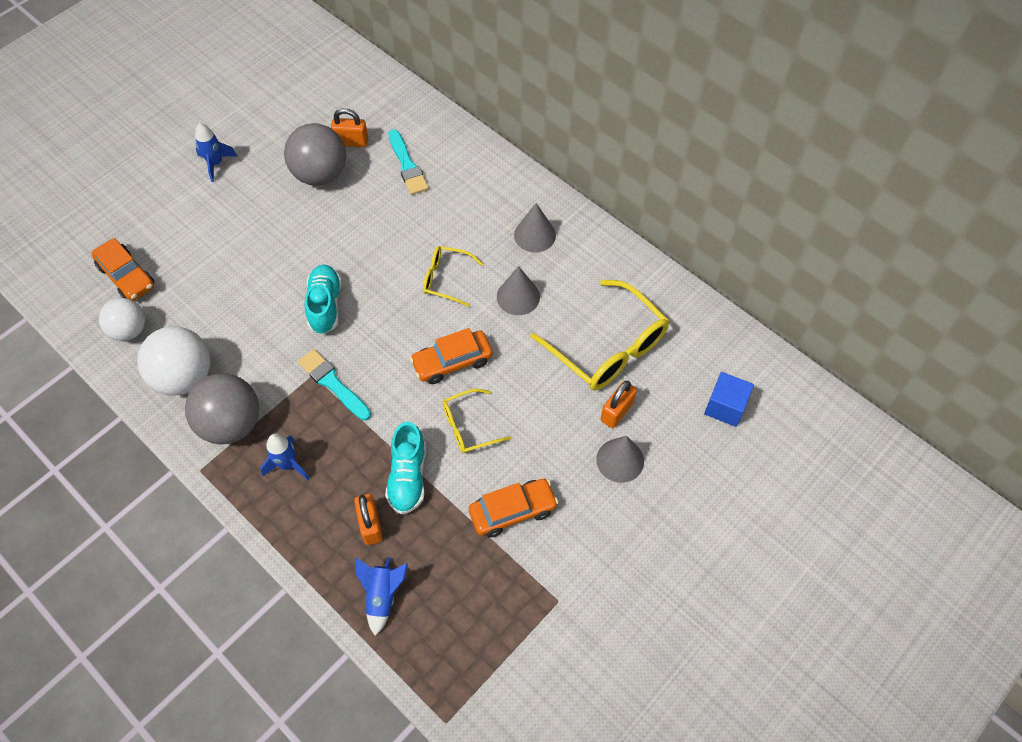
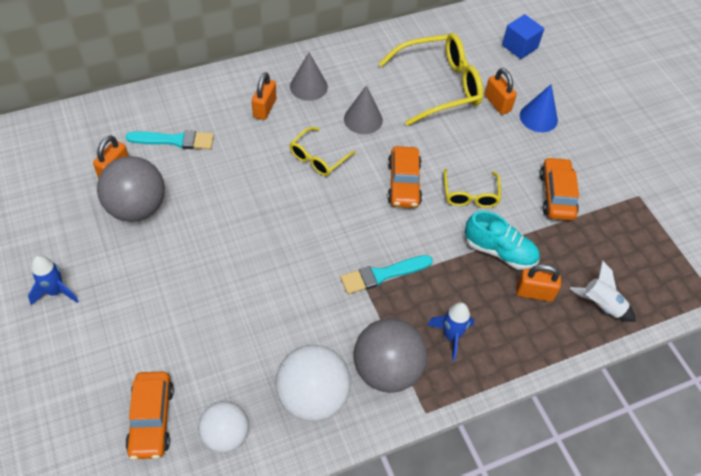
camera: 70 degrees left, 5 degrees down
orange car [91,238,155,301] -> orange car turned 105 degrees clockwise [125,372,174,459]
turquoise shoe [305,264,342,334] -> none
blue rocket [356,557,408,636] -> white rocket [570,260,636,322]
grey cone [596,436,644,483] -> blue cone [520,84,558,132]
none -> orange padlock [252,72,276,120]

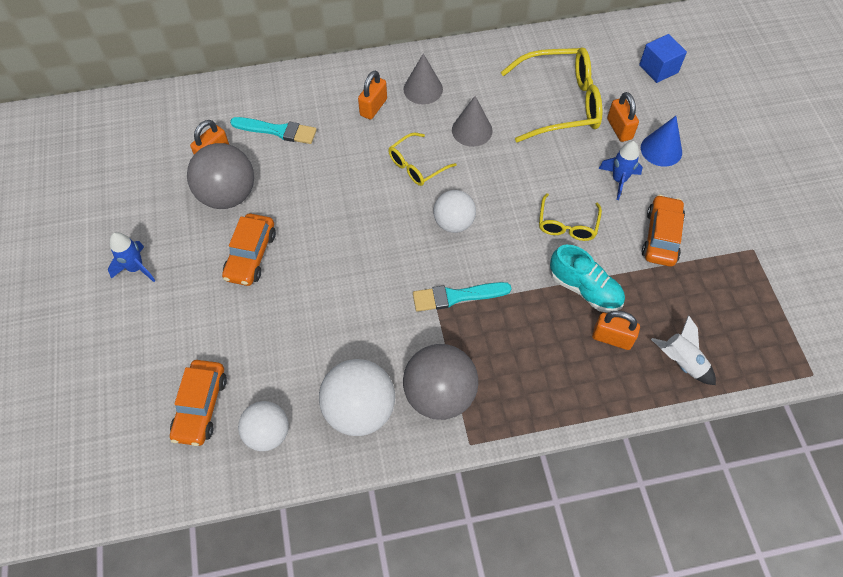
camera: 15 degrees right, 5 degrees up
orange car [387,146,422,208] -> orange car moved to [222,214,276,286]
blue rocket [427,302,474,361] -> blue rocket moved to [599,141,643,200]
none -> white ball [433,190,476,233]

